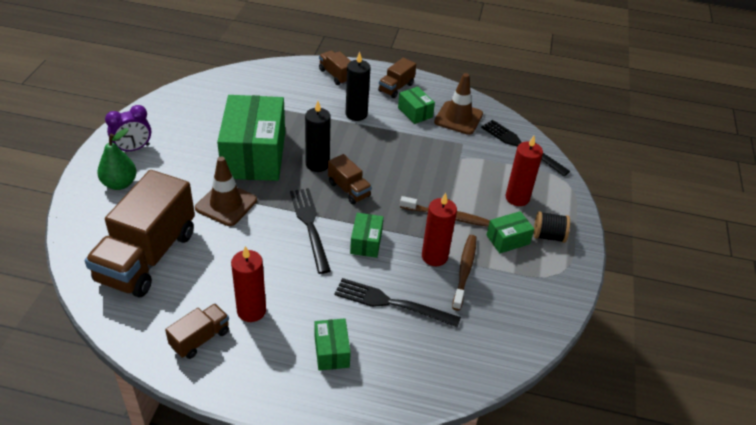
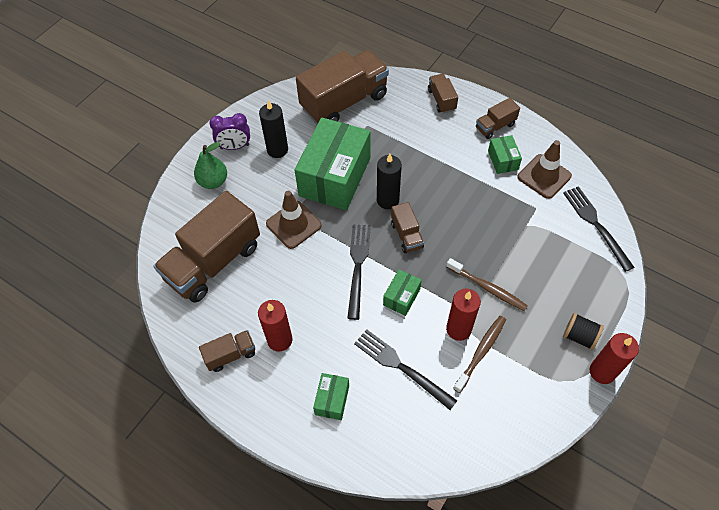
camera: 25 degrees right, 15 degrees up
black candle [346,52,370,121] -> black candle moved to [259,100,288,158]
green box [487,211,534,253] -> none
red candle [506,136,543,206] -> red candle moved to [589,333,639,384]
none -> brown truck [296,50,389,124]

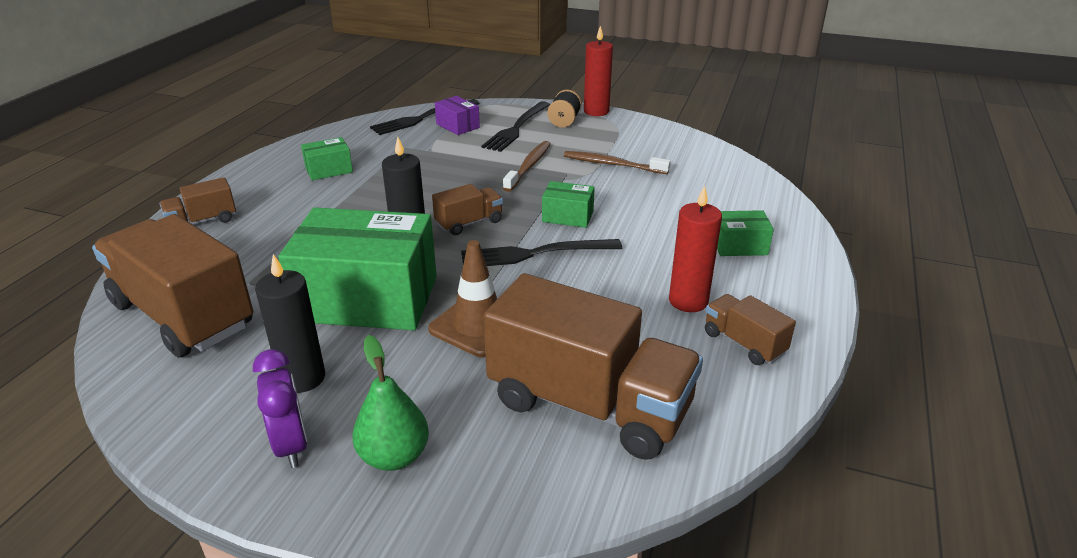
camera: 105 degrees left, 25 degrees down
black fork [354,329,457,410] -> black fork moved to [481,101,550,152]
red candle [446,288,481,341] -> none
brown truck [476,98,520,139] -> none
brown traffic cone [518,140,572,199] -> none
none -> purple box [435,96,480,135]

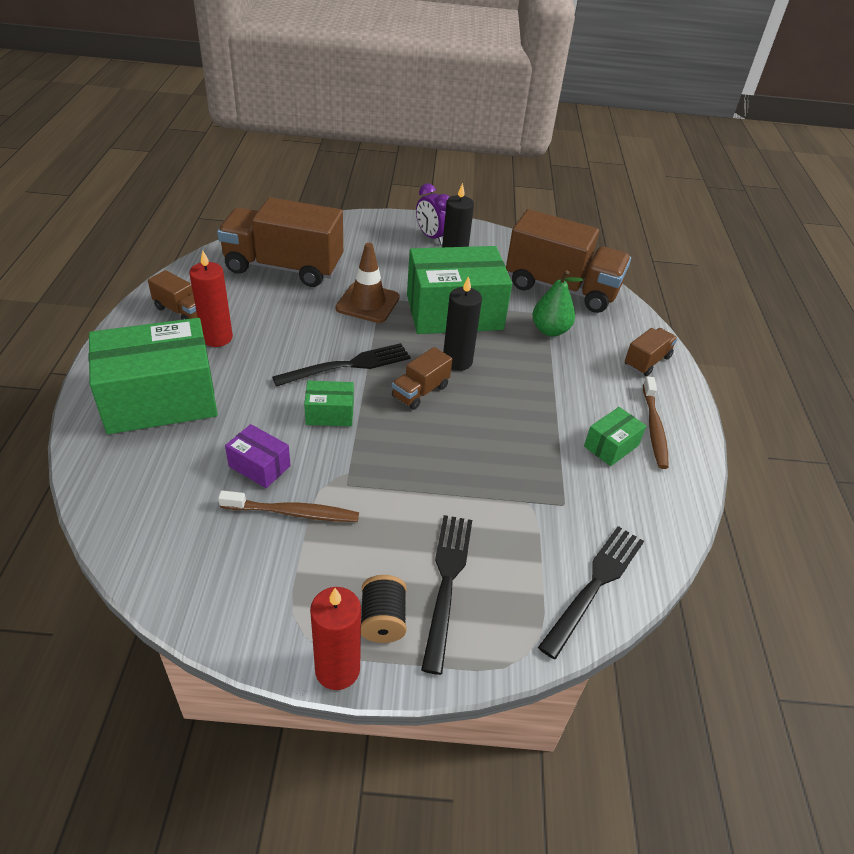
camera: 160 degrees right, 10 degrees up
green pear [352,335,429,471] -> green pear moved to [532,270,583,336]
purple box [435,96,480,135] -> purple box moved to [225,424,291,488]
brown toothbrush [503,141,551,192] -> brown toothbrush moved to [643,376,669,469]
green box [717,210,774,256] -> green box [88,318,218,434], size x2.26

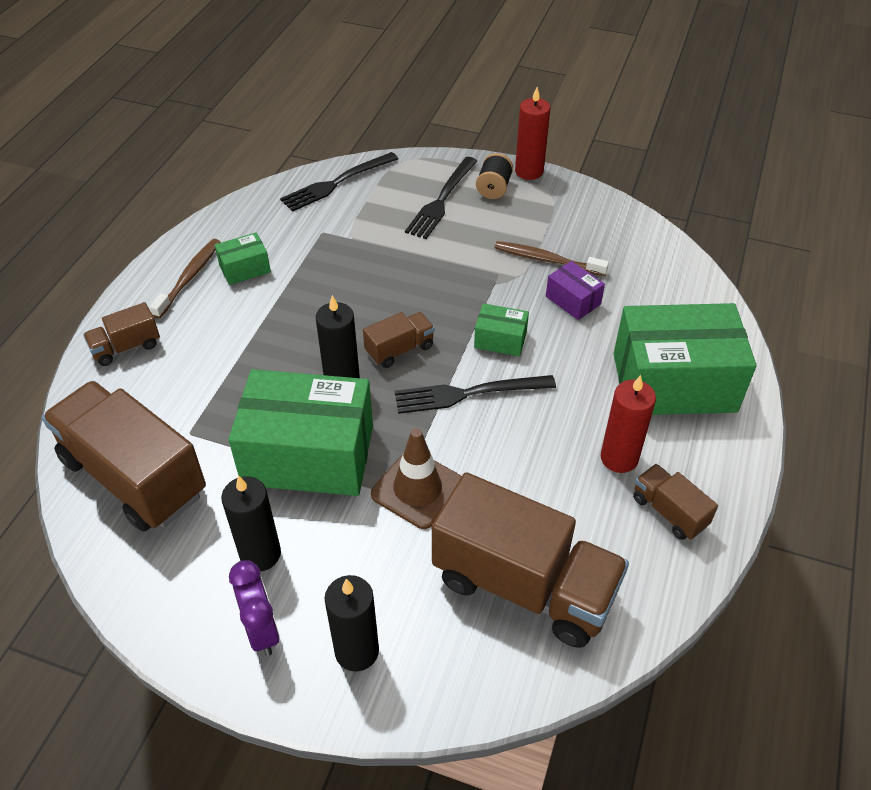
camera: 160 degrees left, 5 degrees up
green pear [532,270,583,336] -> none
none -> black candle [324,575,379,671]

